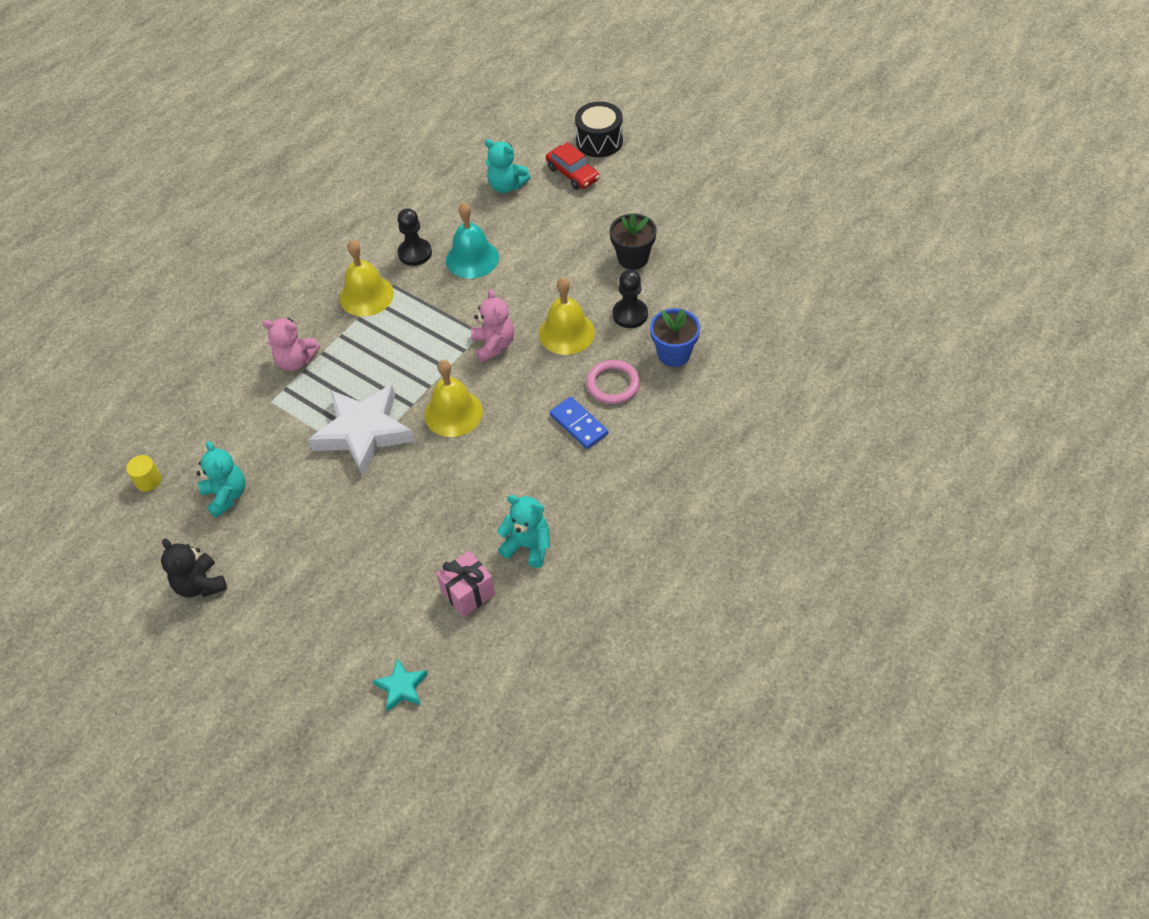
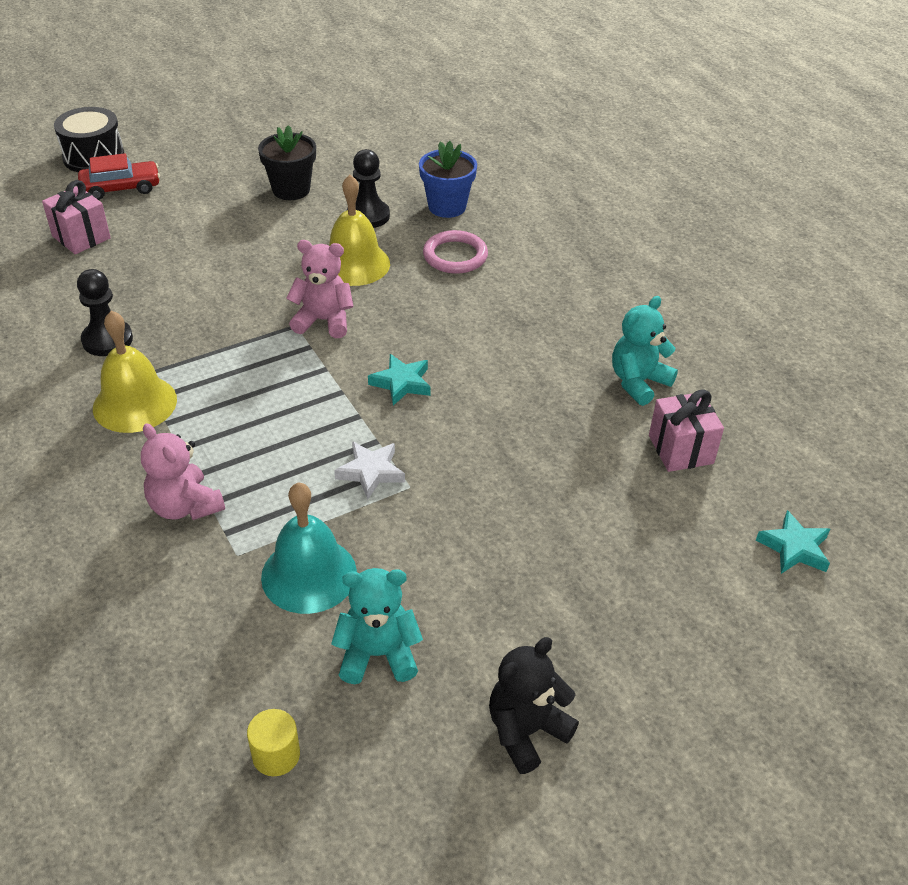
camera: 70 degrees left, 10 degrees down
black teddy bear [161,539,227,598] -> black teddy bear turned 150 degrees clockwise [489,637,579,774]
pink teddy bear [262,318,320,371] -> pink teddy bear turned 105 degrees clockwise [141,423,225,520]
white star [308,384,415,476] -> white star [334,441,405,500], size x0.46
yellow bell [424,360,483,437] -> turquoise star [368,354,431,406]
turquoise bell [446,202,499,279] -> turquoise bell moved to [261,482,357,614]
turquoise teddy bear [485,139,531,193] -> pink gift [42,180,111,254]
blue domino [550,397,608,449] -> none

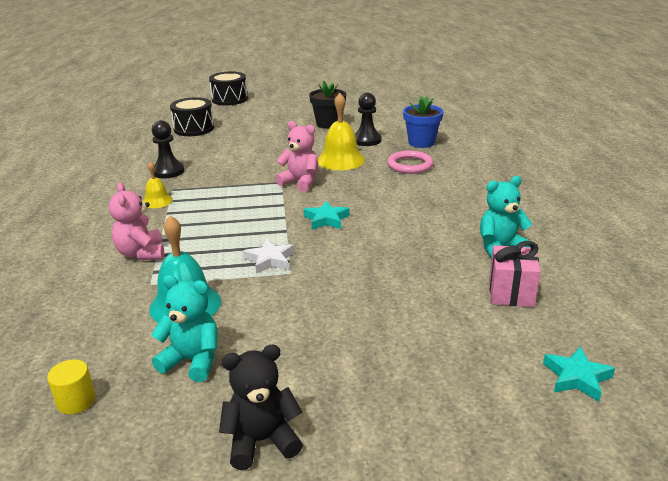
camera: 25 degrees right, 15 degrees down
pink gift [42,180,111,254] -> black drum [170,97,214,136]
red car [78,153,160,200] -> none
yellow bell [93,311,177,433] -> yellow bell [143,161,173,208], size x0.56

